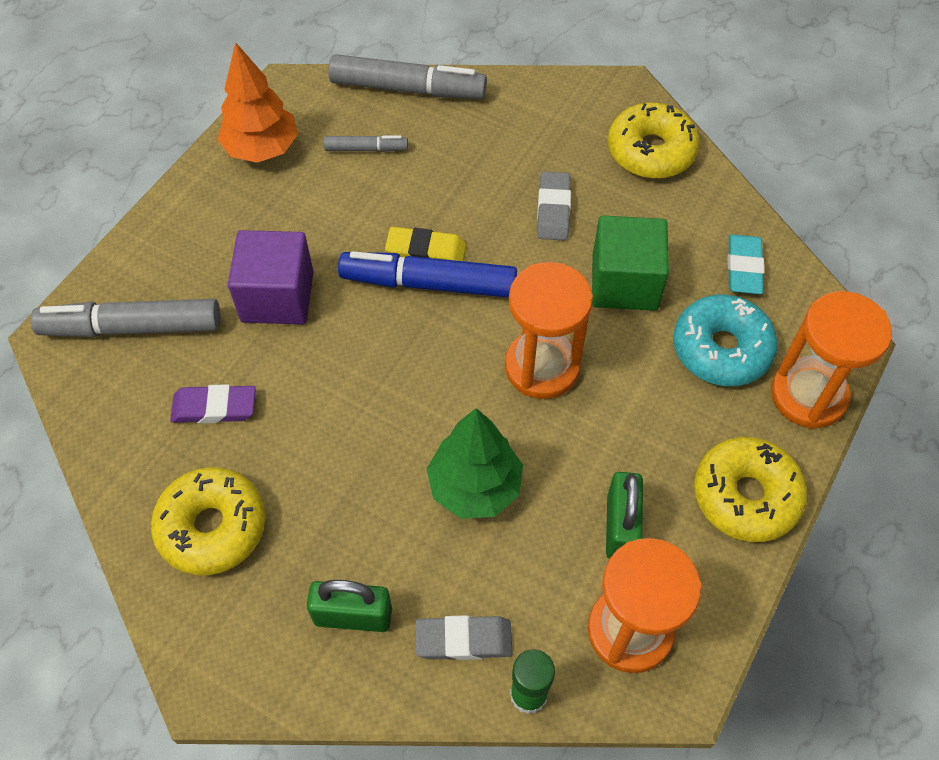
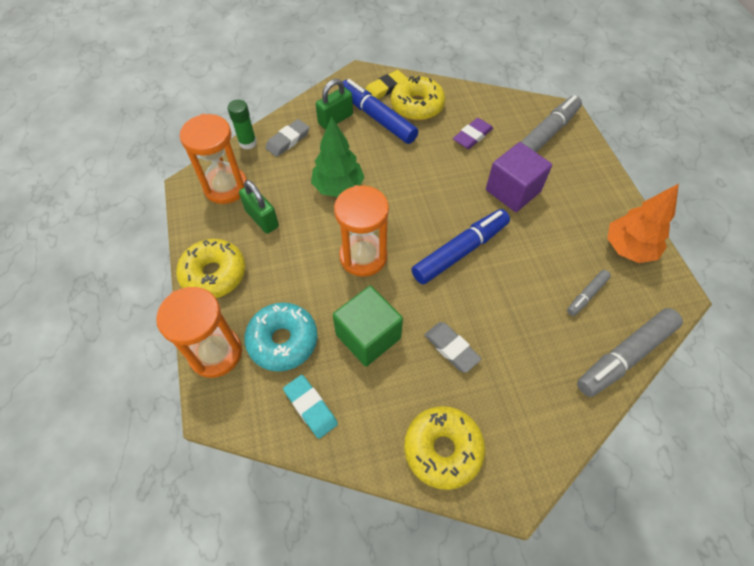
camera: 135 degrees right, 0 degrees up
yellow eraser [385,227,466,261] -> yellow eraser moved to [365,70,407,99]
none -> blue marker [343,79,418,144]

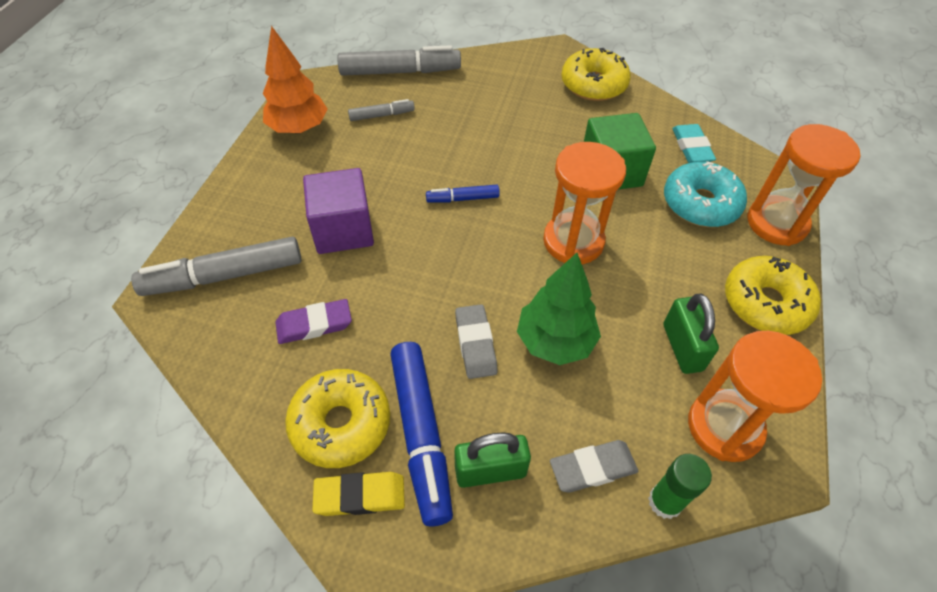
camera: 150 degrees left, 5 degrees down
blue marker [411,209,510,284] -> blue marker [426,185,500,203], size x0.51
grey eraser [424,322,482,373] -> grey eraser moved to [455,304,498,379]

